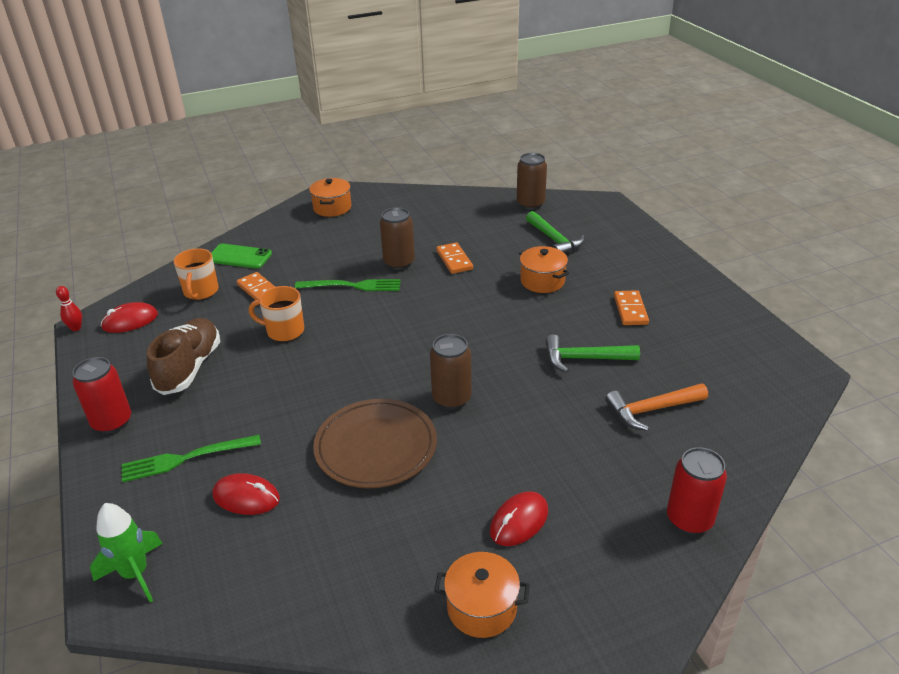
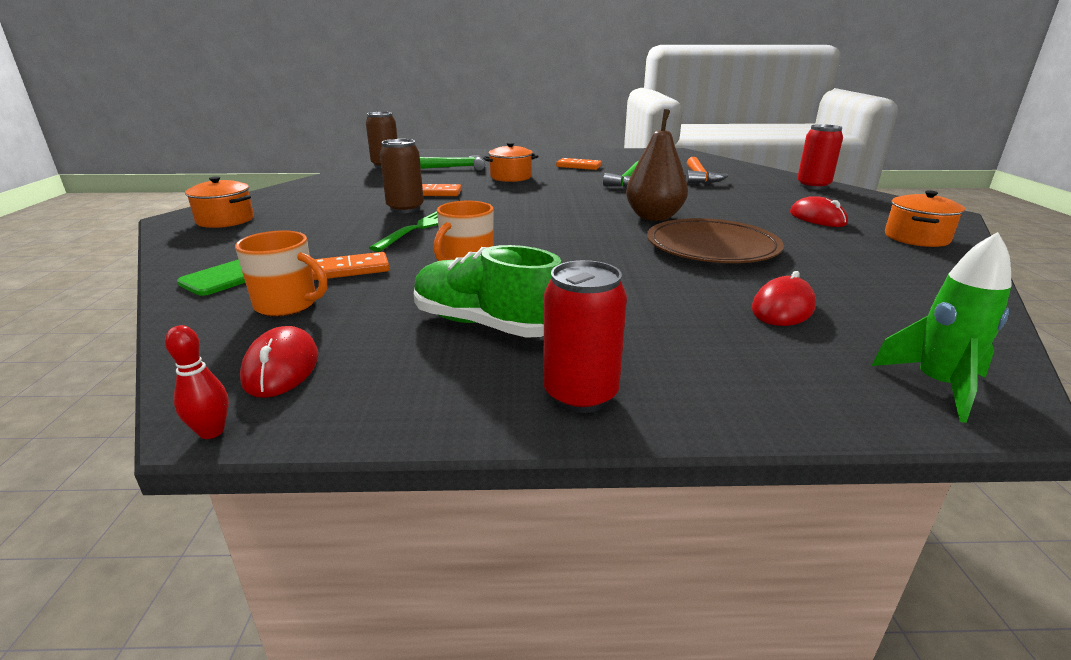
camera: 70 degrees left, 10 degrees down
green fork [122,435,261,482] -> none
brown shoe [147,318,220,395] -> green shoe [414,245,562,338]
brown can [430,334,472,410] -> brown pear [626,109,688,221]

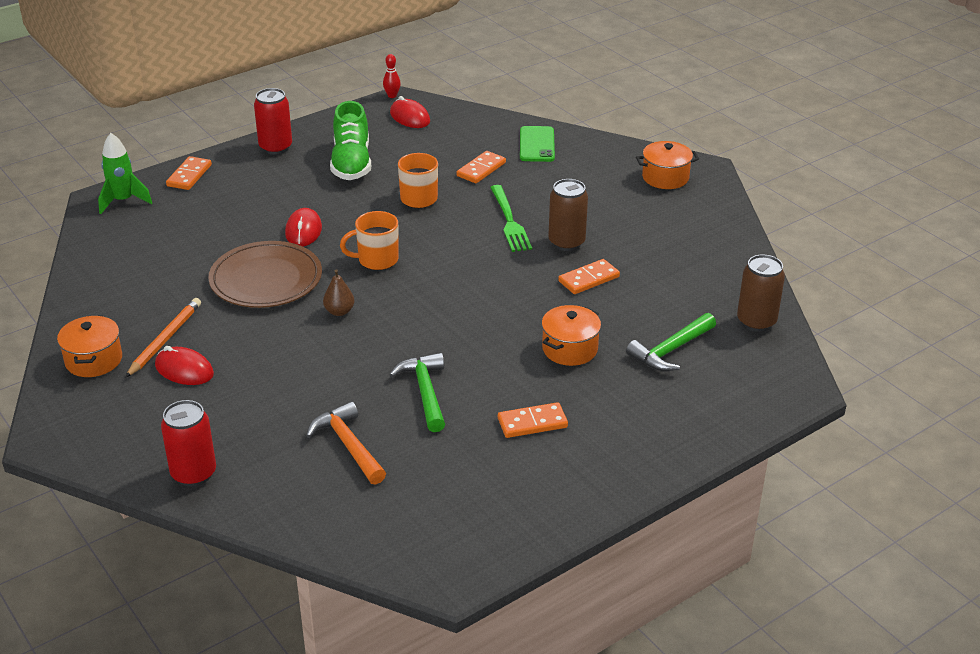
camera: 145 degrees right, 10 degrees up
orange mug [235,230,327,316] -> orange mug moved to [340,211,399,270]
green shoe [414,245,562,338] -> green shoe turned 90 degrees clockwise [330,101,371,180]
brown pear [626,109,688,221] -> brown pear [323,269,354,316], size x0.51
red mouse [752,271,816,326] -> red mouse moved to [285,208,322,246]
none -> orange pencil [125,298,201,378]
none -> orange domino [166,156,212,190]

